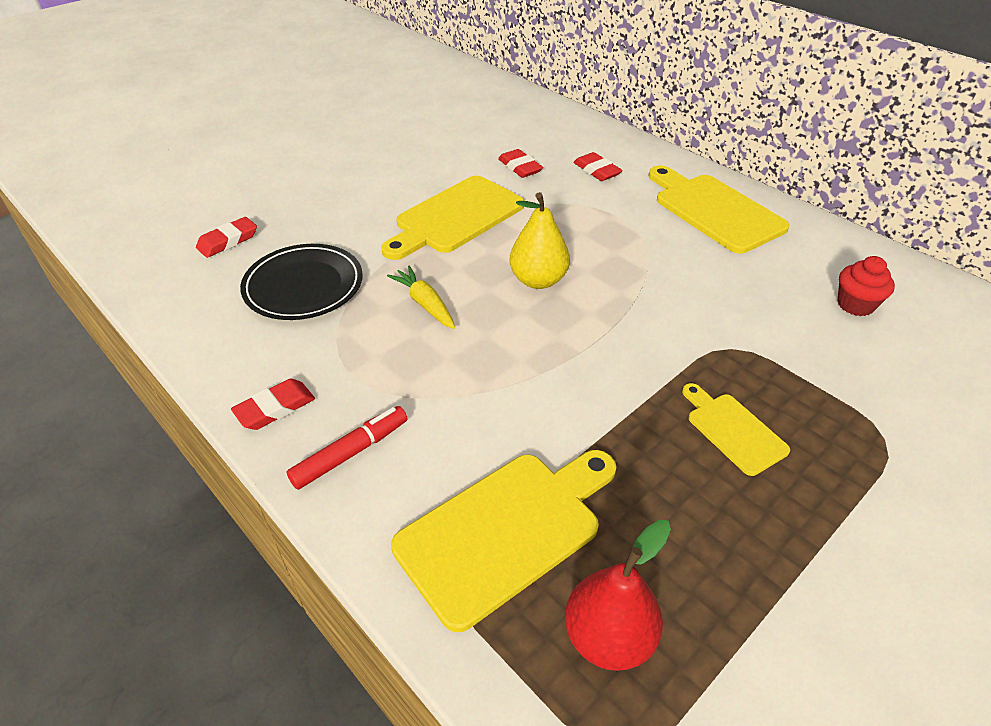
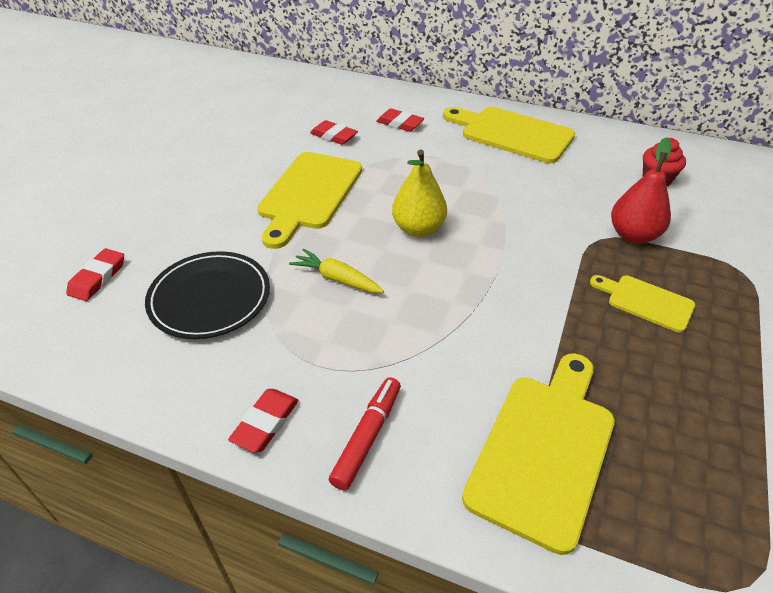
camera: 25 degrees left, 0 degrees up
red pear [565,520,671,671] -> red pear moved to [611,138,672,244]

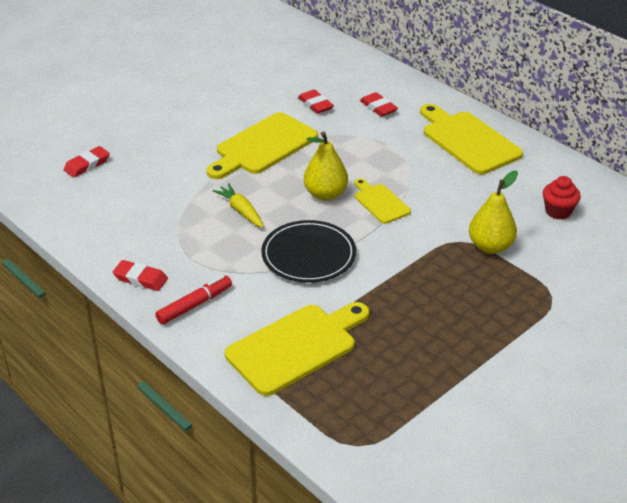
camera: 25 degrees right, 5 degrees down
black plate [145,251,270,339] -> black plate moved to [261,220,356,283]
red eraser [228,389,299,453] -> red eraser turned 60 degrees clockwise [113,260,168,291]
yellow cutting board [590,275,695,333] -> yellow cutting board moved to [354,178,411,224]
red pear [611,138,672,244] -> yellow pear [469,171,518,254]

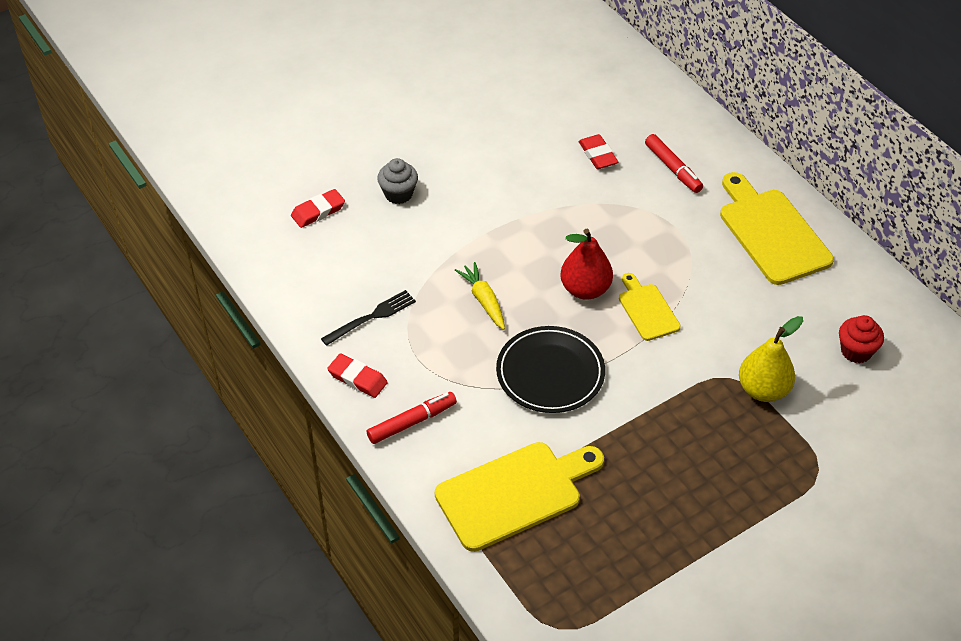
camera: 10 degrees right, 10 degrees up
yellow cutting board [206,112,318,179] -> none
yellow pear [304,131,348,201] -> red pear [560,229,613,300]
red eraser [360,92,398,117] -> red marker [645,134,703,193]
none -> black fork [321,290,416,346]
none -> grey cupcake [377,158,418,204]

